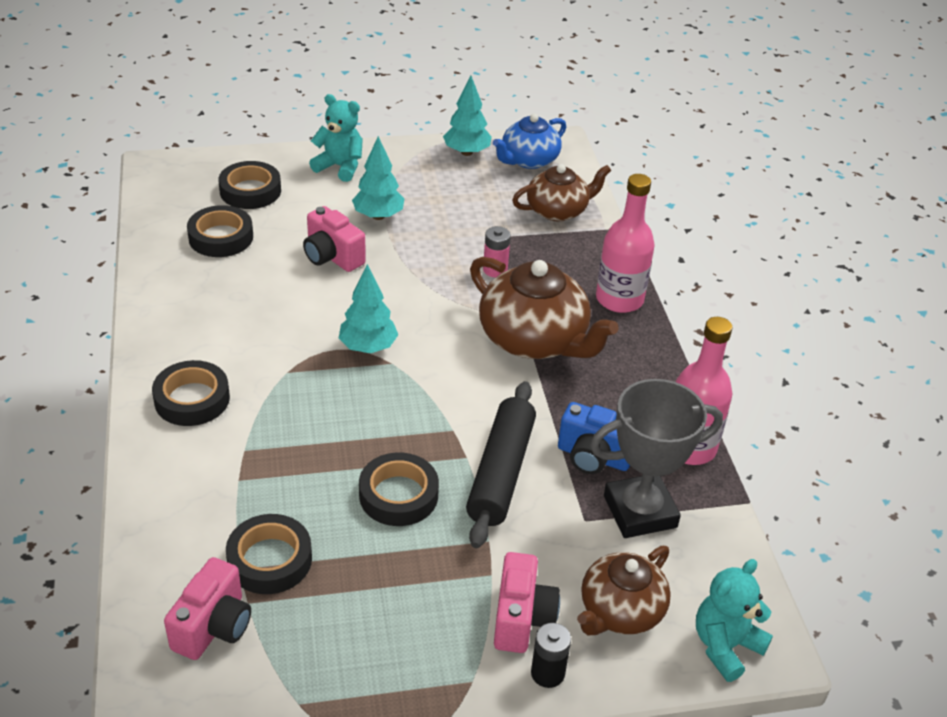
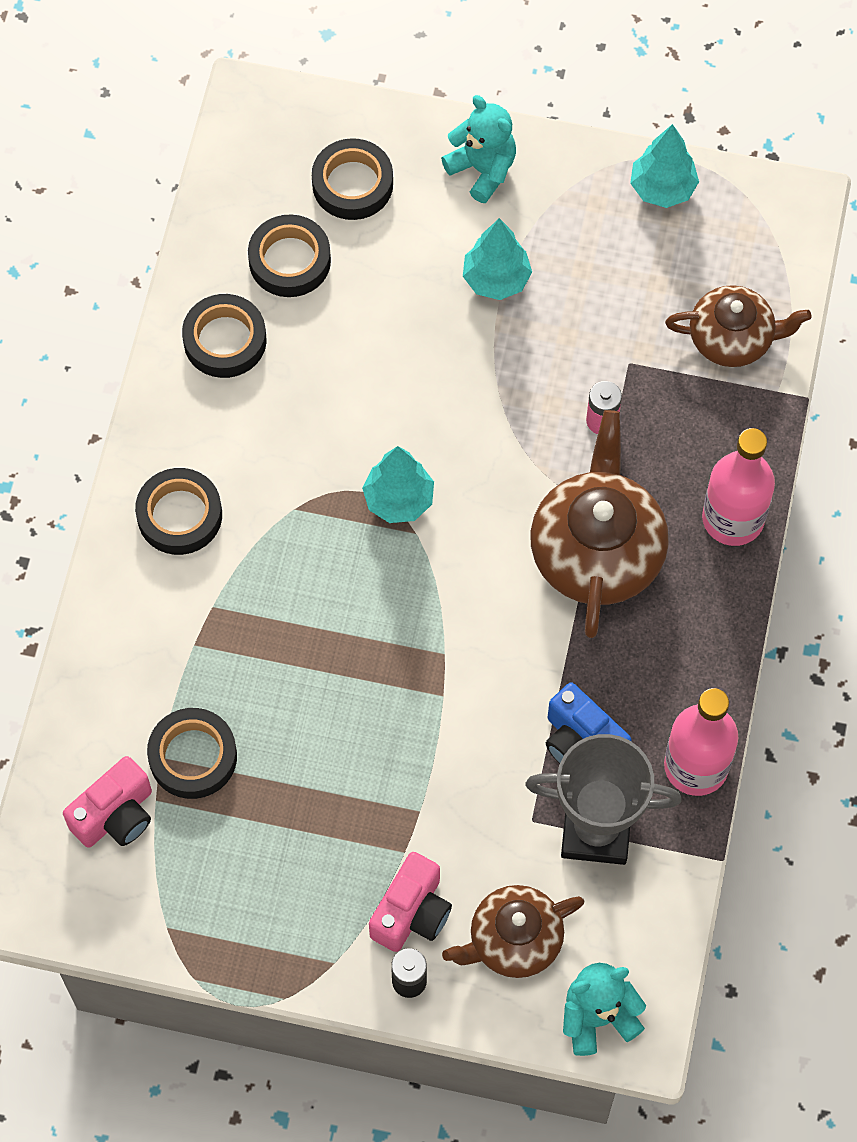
camera: 25 degrees right, 25 degrees up
pink camera [303,206,366,272] -> none
black tape [359,452,439,526] -> black tape moved to [182,294,266,378]
black rolling pin [466,381,536,548] -> none
brown teapot [470,257,619,359] -> brown teapot turned 150 degrees counterclockwise [530,410,669,638]
blue teapot [493,113,566,169] -> none

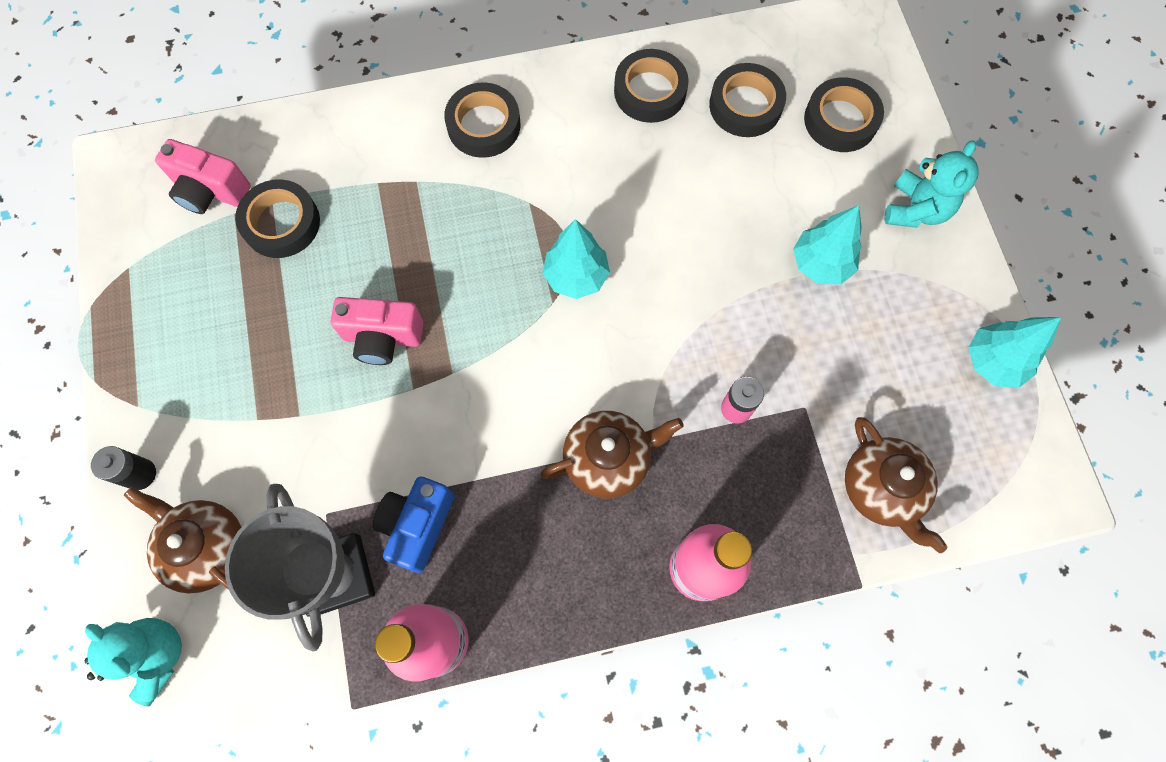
camera: 65 degrees right, 5 degrees up
pink camera [369,852,452,952] -> pink camera moved to [331,297,424,365]
brown teapot [530,410,669,638] -> brown teapot [540,411,684,498], size x0.64

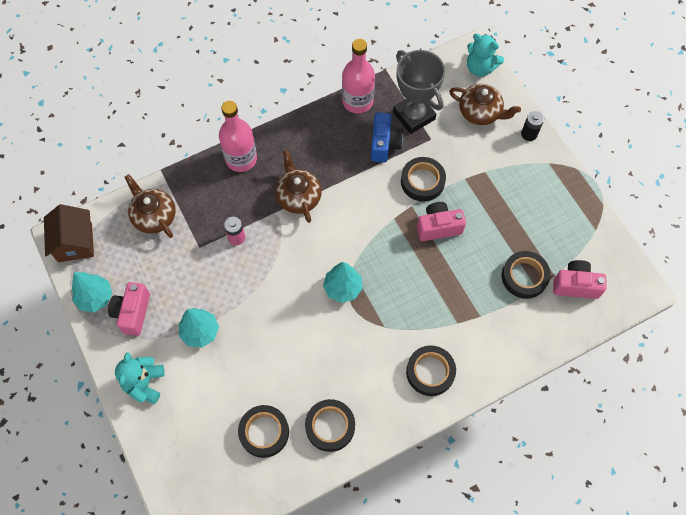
camera: 165 degrees right, 5 degrees down
brown teapot [540,411,684,498] -> brown teapot turned 105 degrees clockwise [275,150,322,223]
black tape [804,77,884,152] -> black tape moved to [401,157,446,202]
none -> brown house [44,204,94,262]
none -> pink camera [108,282,150,336]

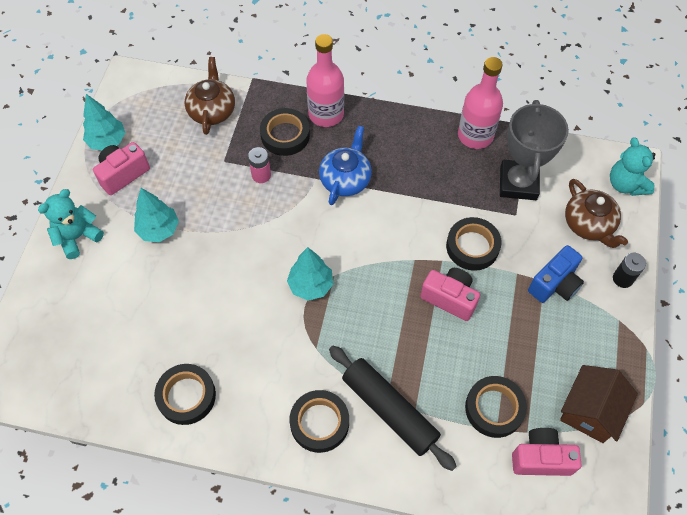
camera: 40 degrees right, 5 degrees down
brown house [44,204,94,262] -> brown house moved to [560,365,638,443]
black tape [238,405,289,458] -> black tape moved to [260,108,310,156]
brown teapot [275,150,322,223] -> blue teapot [319,126,372,205]
blue camera [371,112,403,163] -> blue camera moved to [528,245,584,303]
pink camera [553,260,607,299] -> pink camera turned 45 degrees counterclockwise [512,428,581,476]
none -> black rolling pin [329,346,457,471]

